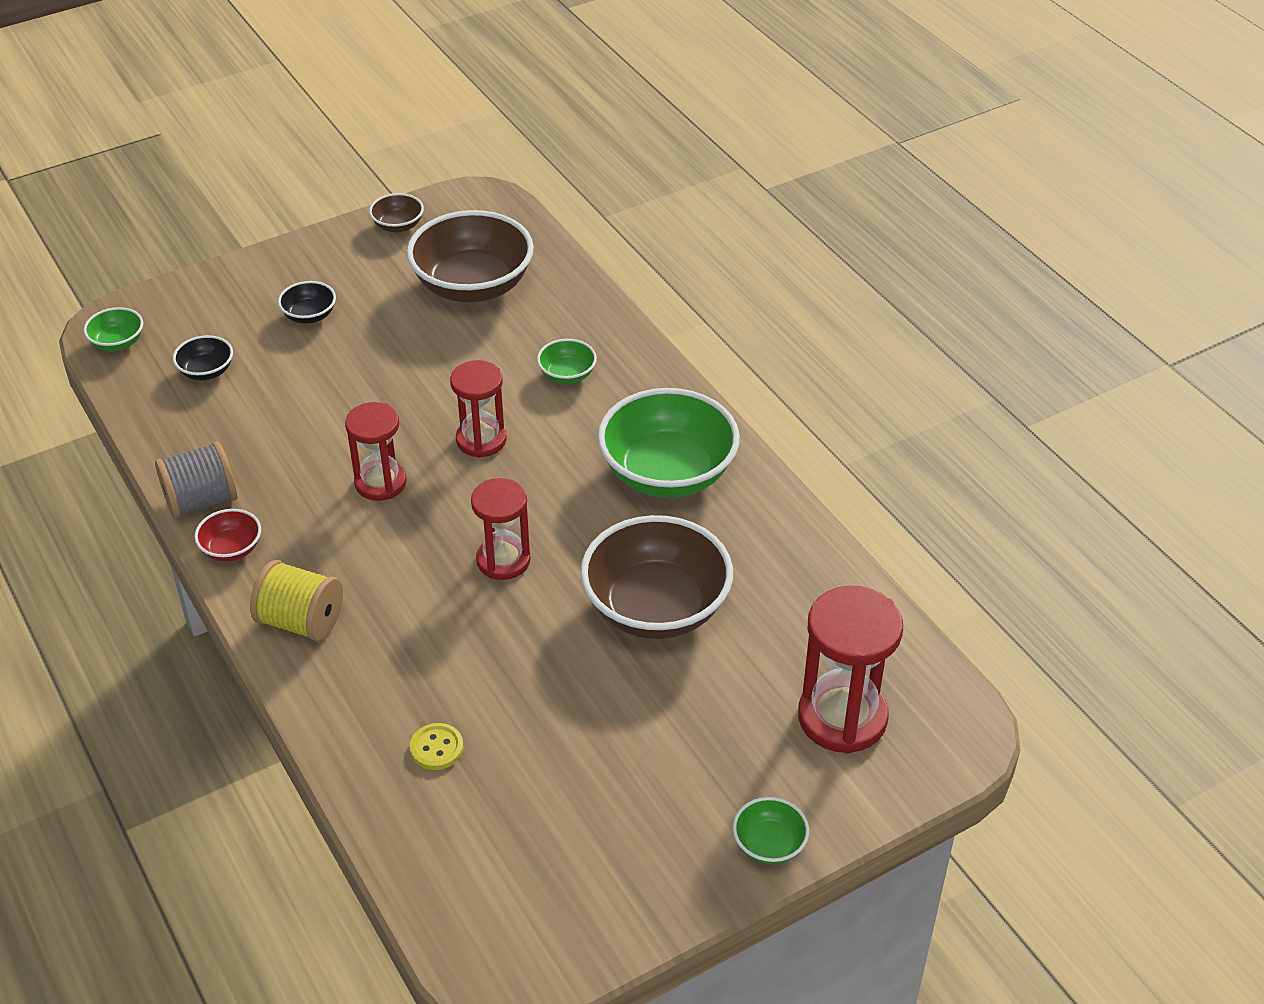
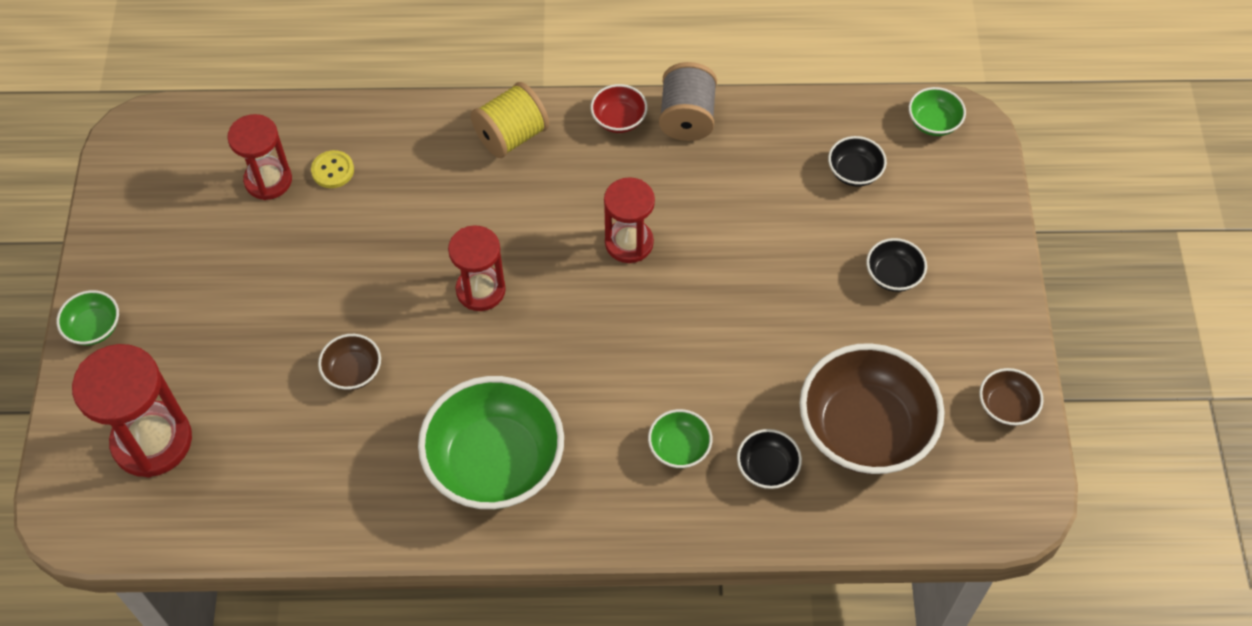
camera: 120 degrees right, 15 degrees up
red hourglass [450,360,507,458] -> red hourglass moved to [227,114,292,200]
brown bowl [580,515,733,639] -> brown bowl [318,334,381,390], size x0.45
none -> black bowl [737,429,802,489]

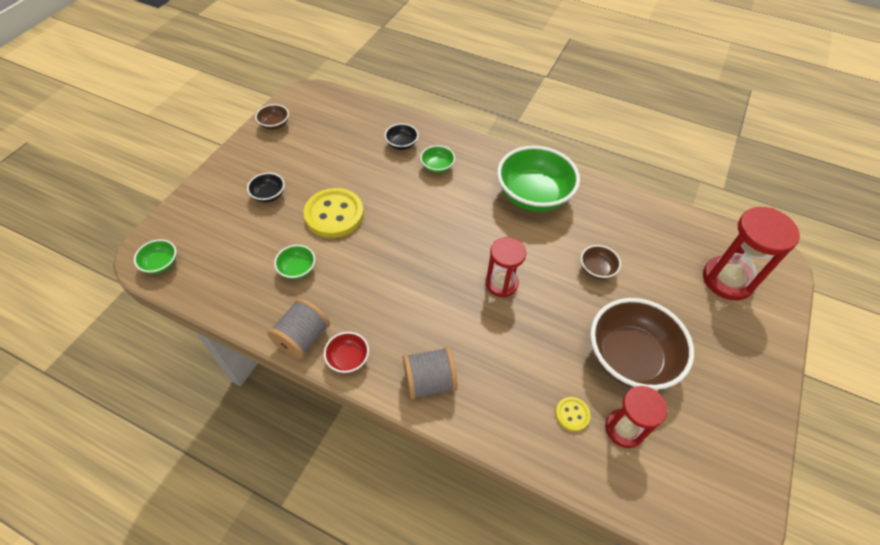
camera: 155 degrees left, 5 degrees down
green bowl [57,290,119,345] -> green bowl moved to [274,245,315,279]
yellow spool [470,82,549,158] -> grey spool [403,347,458,400]
red hourglass [604,177,655,263] -> none
brown bowl [800,343,945,475] -> brown bowl moved to [590,298,694,390]
black bowl [828,136,887,187] -> none
none -> yellow button [304,188,364,238]

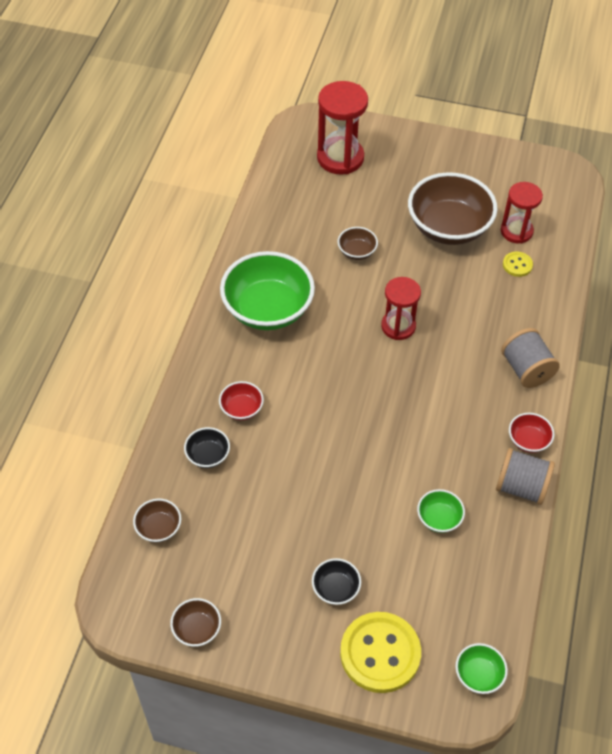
camera: 100 degrees left, 0 degrees up
yellow button [304,188,364,238] -> yellow button moved to [340,612,421,693]
green bowl [420,145,455,173] -> red bowl [219,381,264,420]
none -> brown bowl [133,498,181,542]

